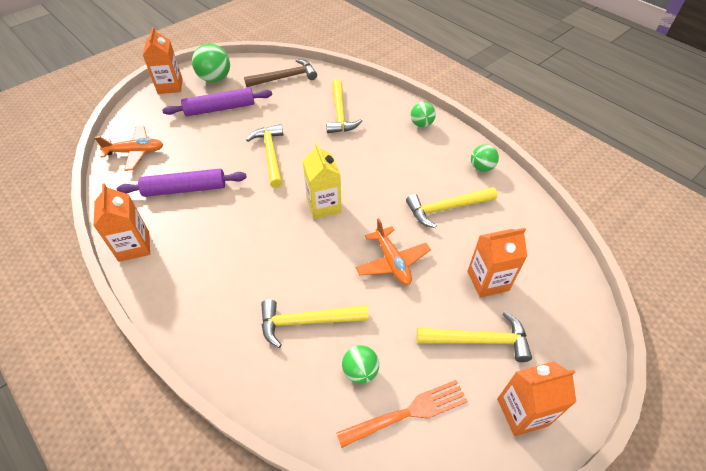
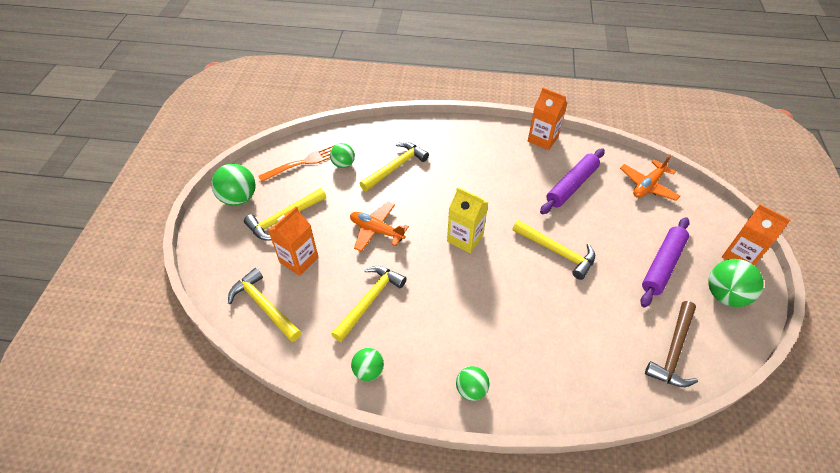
camera: 140 degrees right, 0 degrees up
yellow hammer [326,79,362,133] -> yellow hammer moved to [228,268,302,342]
orange fork [336,380,468,448] -> orange fork turned 150 degrees counterclockwise [258,143,336,182]
orange carton [497,361,576,436] -> green ball [211,164,256,206]

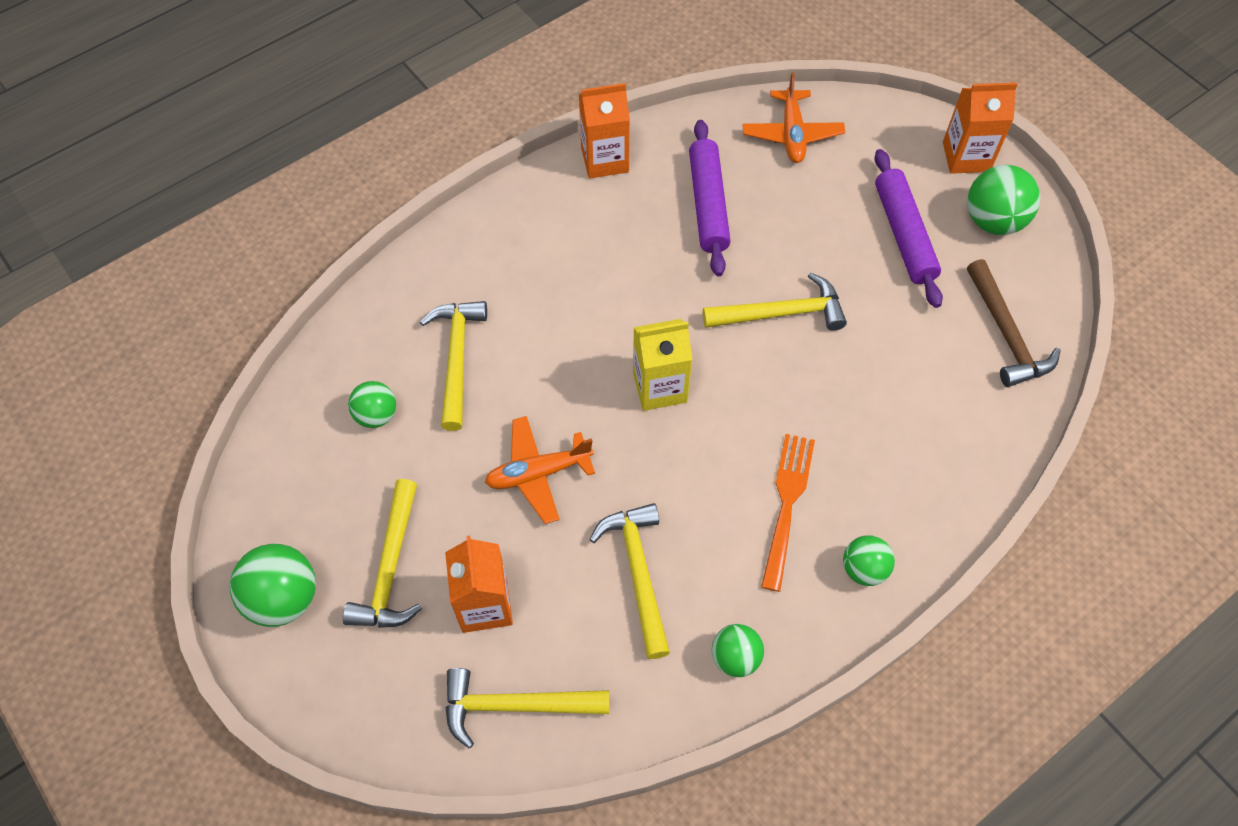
camera: 45 degrees left, 10 degrees up
orange fork [258,143,336,182] -> orange fork moved to [761,434,815,592]

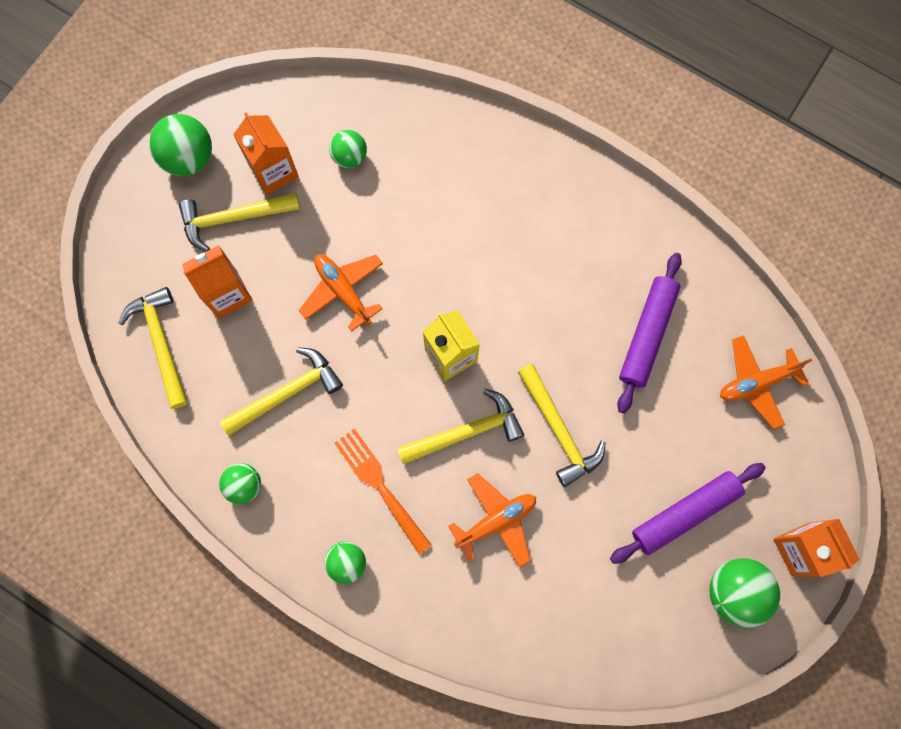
camera: 70 degrees right, 15 degrees up
yellow hammer [420,301,487,431] -> yellow hammer moved to [397,389,524,464]
orange carton [579,83,630,179] -> orange carton moved to [233,112,299,195]
purple rolling pin [689,120,731,276] -> purple rolling pin turned 45 degrees counterclockwise [617,253,682,414]
orange fork [761,434,815,592] -> orange fork turned 120 degrees counterclockwise [334,428,432,554]
brown hammer [967,259,1061,387] -> none
none -> orange plane [448,473,536,568]

